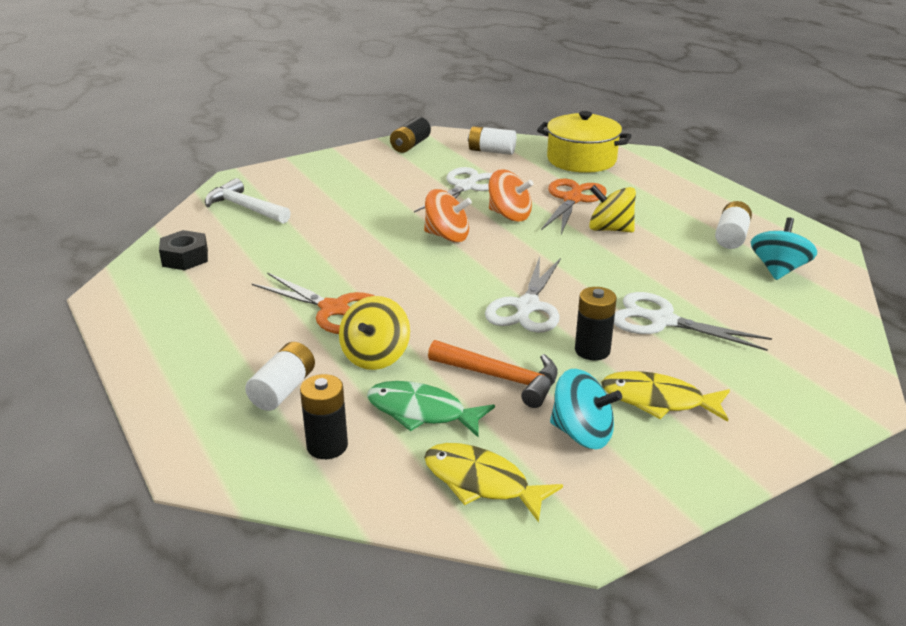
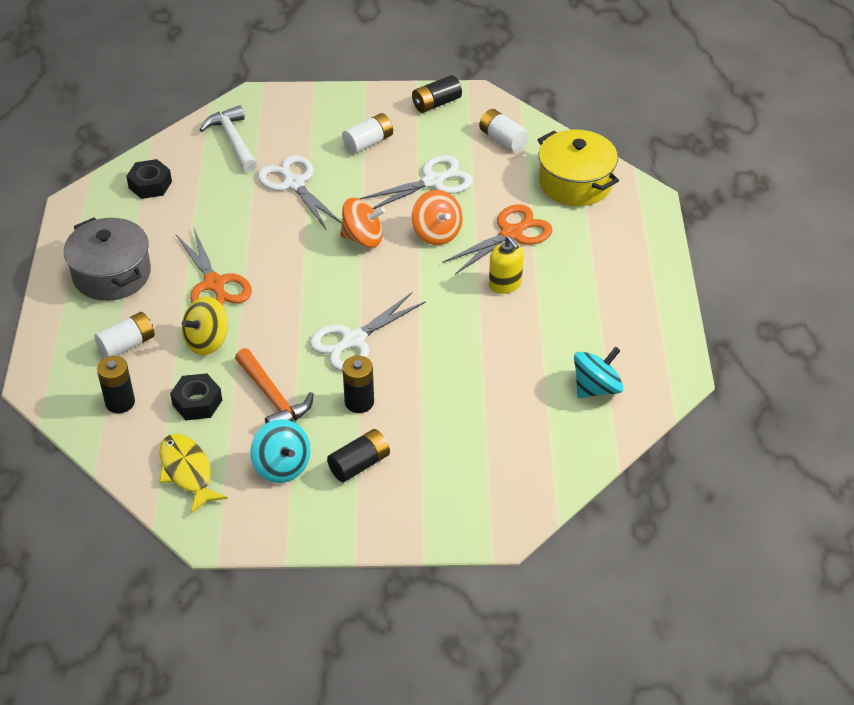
camera: 30 degrees right, 15 degrees up
green fish [367,381,495,437] -> black nut [170,373,222,420]
orange spinning top [424,189,472,242] -> orange spinning top turned 45 degrees counterclockwise [340,198,385,247]
yellow spinning top [589,185,636,233] -> yellow soap dispenser [489,236,524,294]
yellow fish [601,371,730,422] -> black battery [327,429,390,482]
white scissors [614,292,772,351] -> white scissors moved to [257,155,342,231]
white battery [715,201,752,249] -> white battery moved to [342,113,393,154]
none -> grey pot [64,218,151,301]

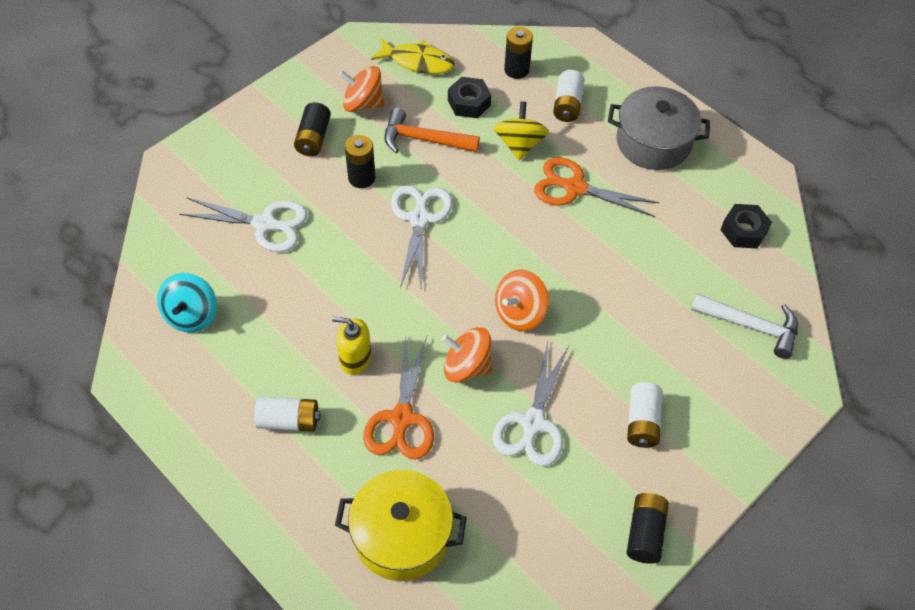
camera: 135 degrees right, 10 degrees up
turquoise spinning top [250,419,311,483] -> orange spinning top [339,66,385,112]
white scissors [257,155,342,231] -> white scissors moved to [179,197,308,252]
white battery [479,109,529,152] -> white battery moved to [254,396,320,432]

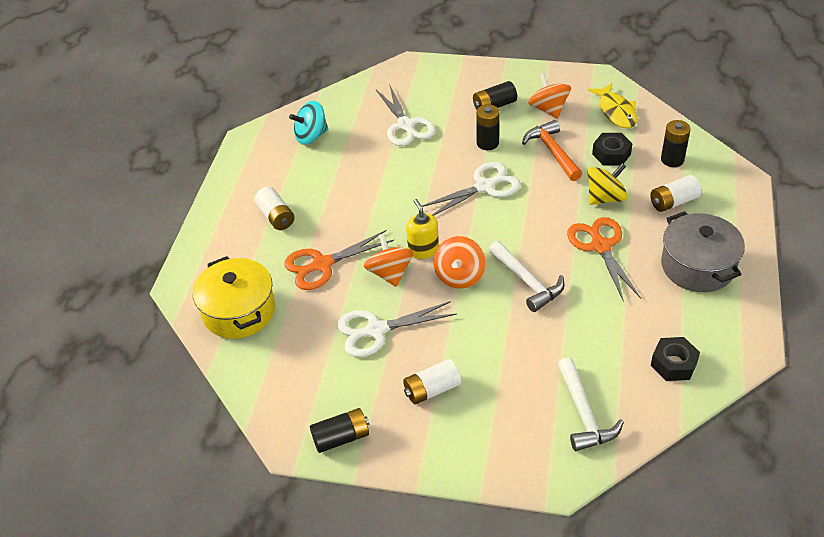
camera: 60 degrees right, 10 degrees down
yellow soap dispenser [332,317,371,375] -> yellow soap dispenser moved to [406,199,439,259]
orange spinning top [495,269,549,331] -> orange spinning top turned 90 degrees counterclockwise [434,236,485,289]
none -> white hammer [489,241,564,312]

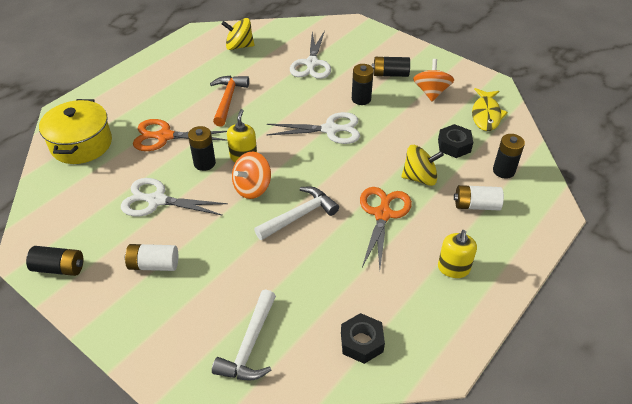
camera: 25 degrees right, 0 degrees up
white battery [254,187,294,230] -> none
turquoise spinning top [289,101,328,145] -> yellow spinning top [222,18,254,50]
orange spinning top [364,233,414,287] -> black battery [188,126,216,171]
white hammer [489,241,564,312] -> white hammer turned 120 degrees counterclockwise [254,187,339,240]
orange hammer [522,120,582,181] -> orange hammer moved to [210,75,249,127]
grey pot [661,211,745,292] -> yellow soap dispenser [438,230,477,278]

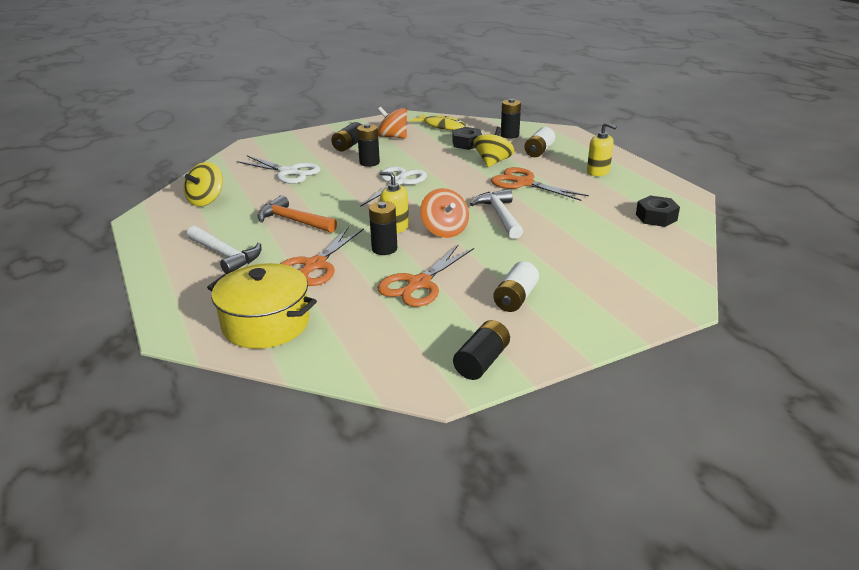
camera: 65 degrees left, 15 degrees down
white scissors [121,178,228,216] -> orange scissors [378,244,474,307]
white hammer [212,290,276,381] -> white hammer moved to [187,226,261,274]

